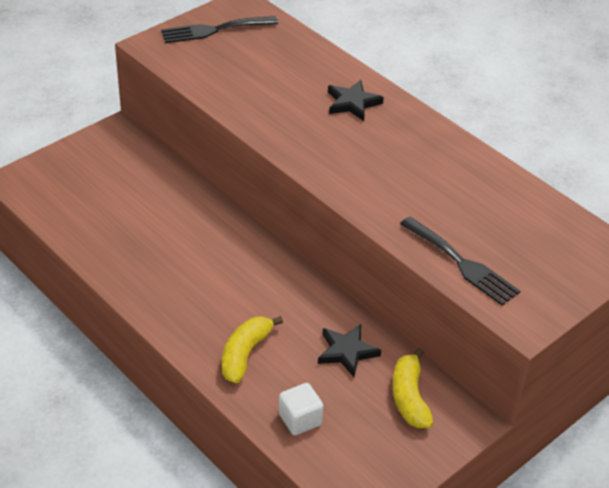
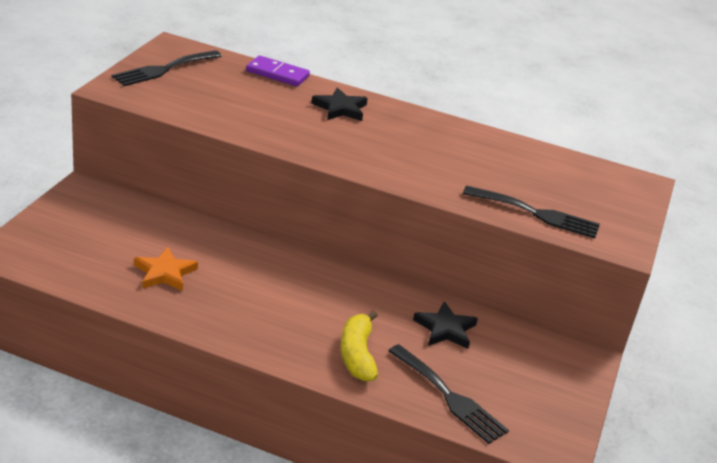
camera: 30 degrees left, 10 degrees down
white cube [279,383,324,435] -> black fork [388,344,509,444]
yellow banana [392,348,433,428] -> none
none -> orange star [134,247,198,291]
none -> purple domino [246,56,310,86]

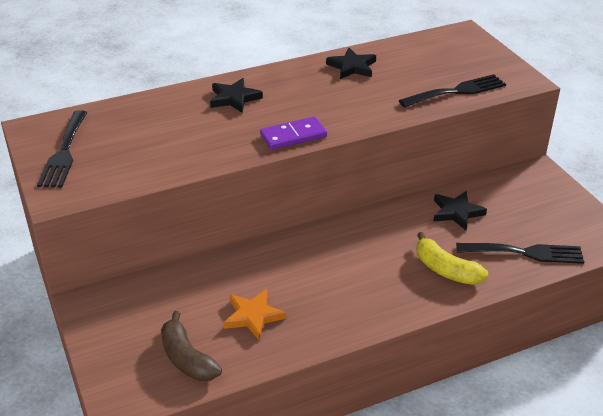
camera: 40 degrees left, 5 degrees up
purple domino [246,56,310,86] -> purple domino moved to [260,116,327,150]
none -> brown banana [161,311,222,381]
none -> black star [326,48,376,79]

